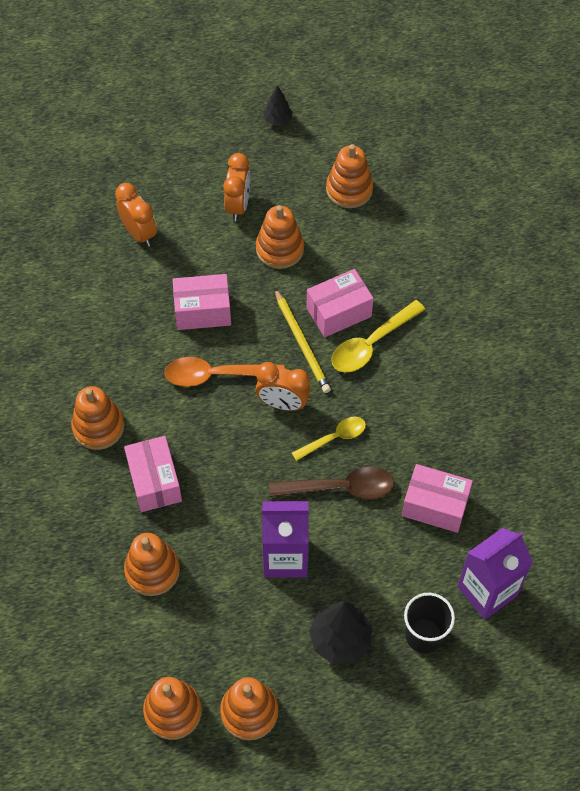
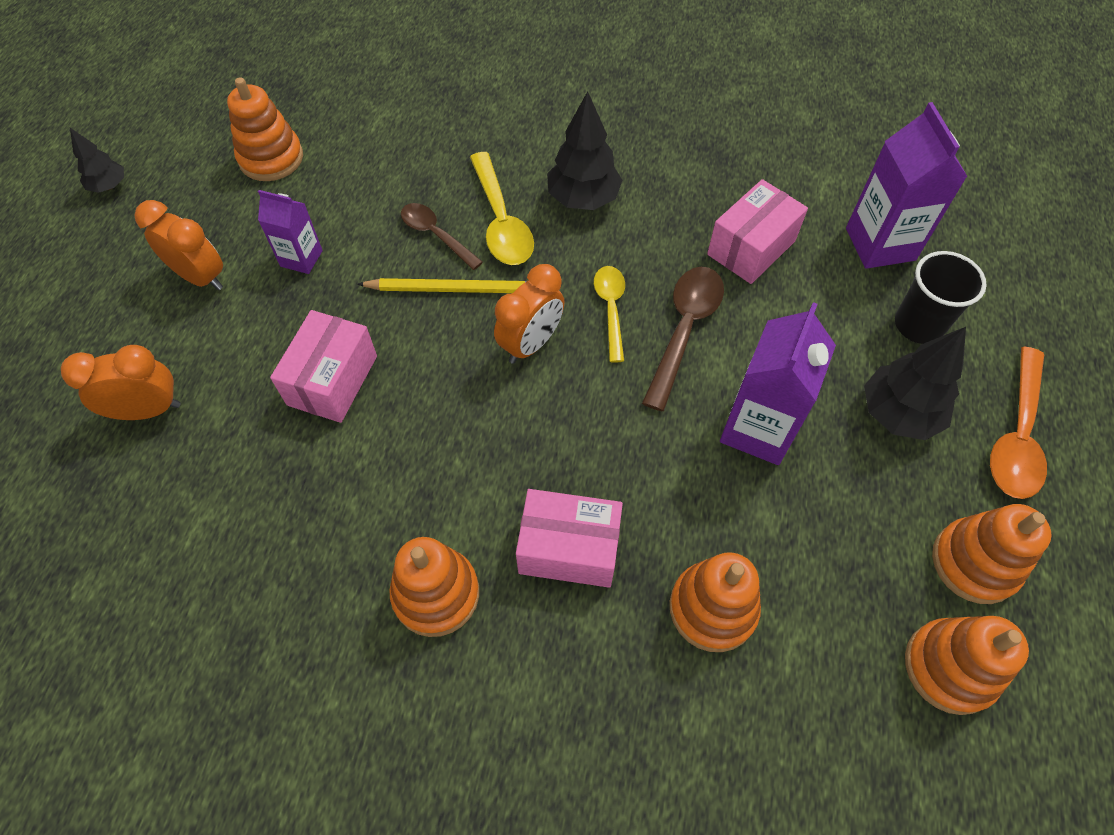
camera: 65 degrees left, 0 degrees up
orange spoon [164,357,285,387] -> orange spoon moved to [990,347,1047,499]
orange stacking toy [256,205,304,269] -> purple carton [258,190,323,274]
pink box [307,269,374,337] -> brown spoon [401,203,483,270]
none -> black tree [547,91,623,210]

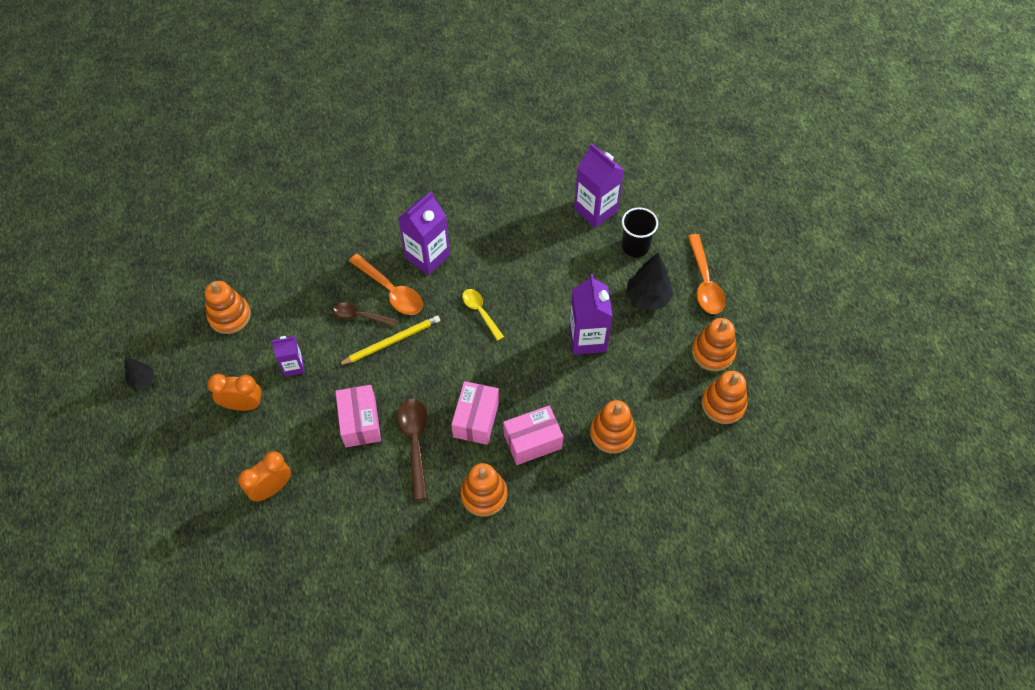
camera: 30 degrees left, 0 degrees up
yellow spoon [470,152,534,265] -> orange spoon [349,254,423,315]
orange clock [494,264,565,364] -> none
black tree [547,91,623,210] -> purple carton [398,191,450,275]
brown spoon [642,267,724,411] -> brown spoon moved to [398,399,428,500]
pink box [707,179,808,284] -> pink box moved to [451,381,499,445]

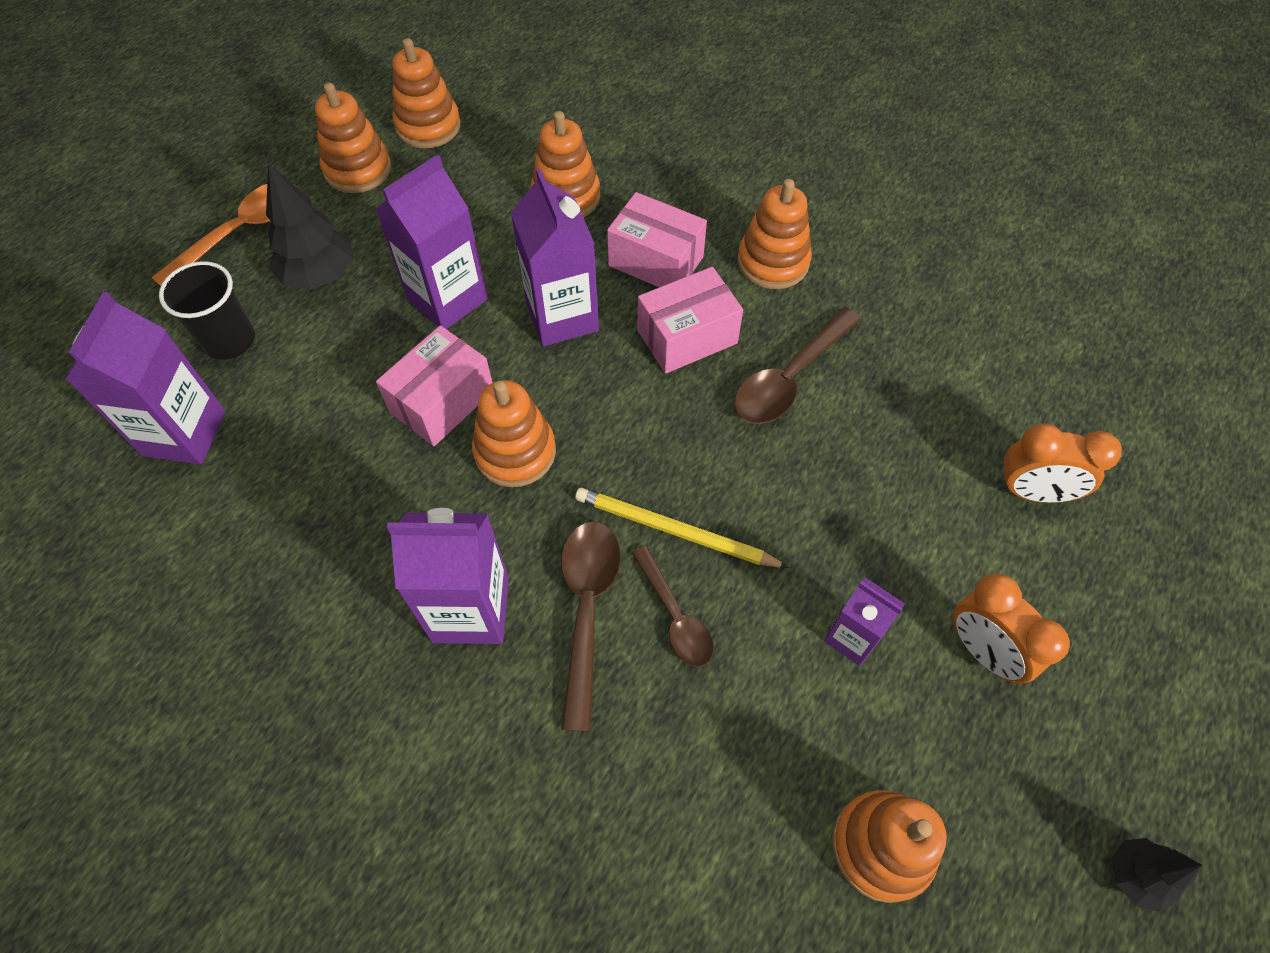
camera: 130 degrees left, 0 degrees up
pink box [335,385,381,447] -> pink box moved to [376,325,493,446]
orange spoon [349,254,423,315] -> brown spoon [561,521,621,732]
yellow spoon [462,289,504,341] -> orange stacking toy [472,380,556,487]
none -> purple carton [511,168,599,346]

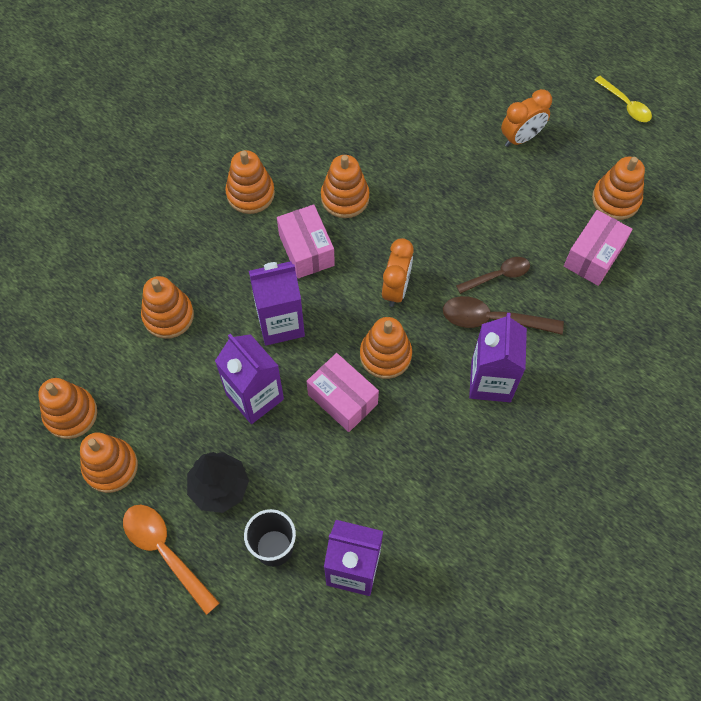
camera: 85 degrees left, 5 degrees up
yellow pencil [575,488,789,568] -> none
pink box [607,192,707,287] -> pink box moved to [564,210,633,286]
brown spoon [734,307,862,424] -> orange stacking toy [321,155,370,218]
purple carton [824,577,905,666] -> none
orange clock [998,424,1122,503] -> orange clock moved to [382,238,414,307]
black tree [1112,838,1202,912] -> yellow spoon [594,76,652,122]

